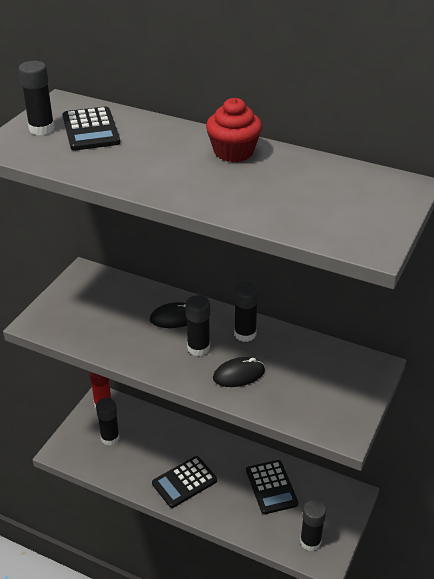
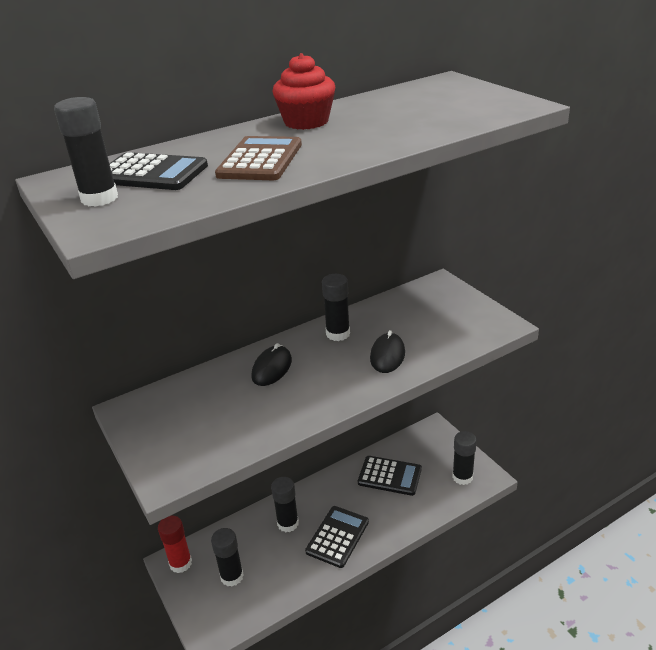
camera: 55 degrees left, 5 degrees down
black calculator [152,456,217,508] -> black calculator turned 150 degrees counterclockwise [305,506,369,568]
black glue stick [186,295,210,356] -> black glue stick moved to [271,477,299,532]
none -> brown calculator [215,136,302,180]

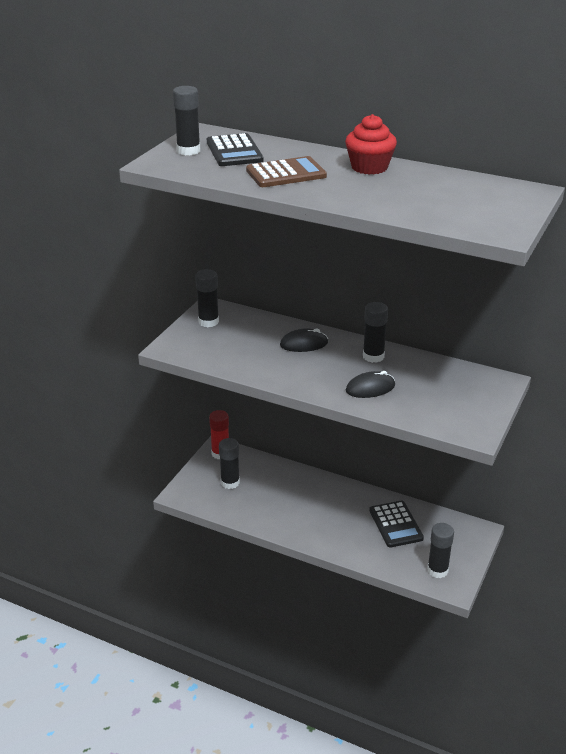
camera: 55 degrees right, 0 degrees up
black glue stick [271,477,299,532] -> black glue stick moved to [195,269,219,327]
black calculator [305,506,369,568] -> none

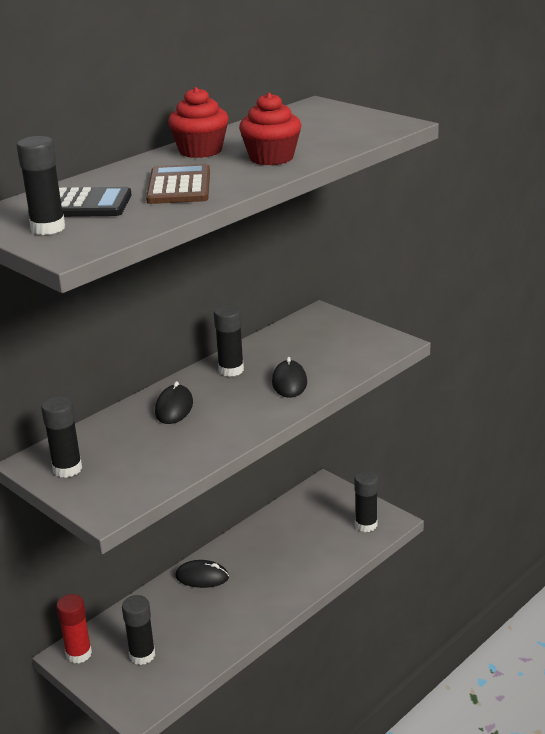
camera: 70 degrees left, 5 degrees down
black calculator [369,501,424,548] -> none
none -> black mouse [176,560,229,588]
none -> red cupcake [239,93,301,165]

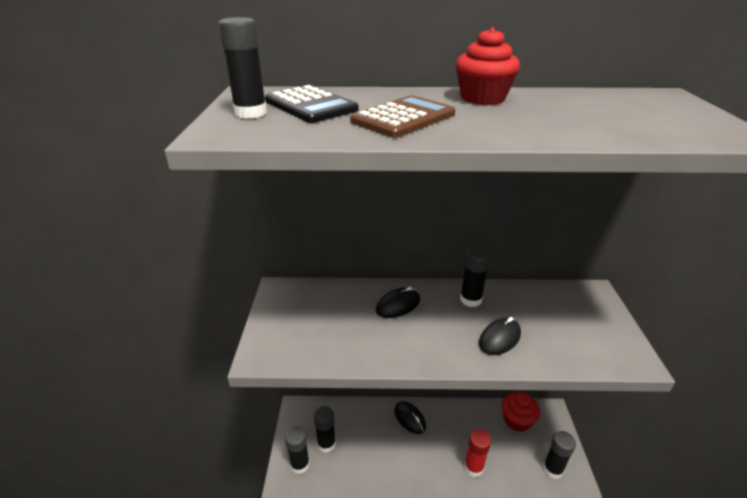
camera: 45 degrees right, 5 degrees up
black glue stick [41,396,82,478] -> black glue stick moved to [285,426,310,474]
red glue stick [56,594,92,663] -> red glue stick moved to [464,429,491,477]
red cupcake [239,93,301,165] -> red cupcake moved to [502,392,540,432]

